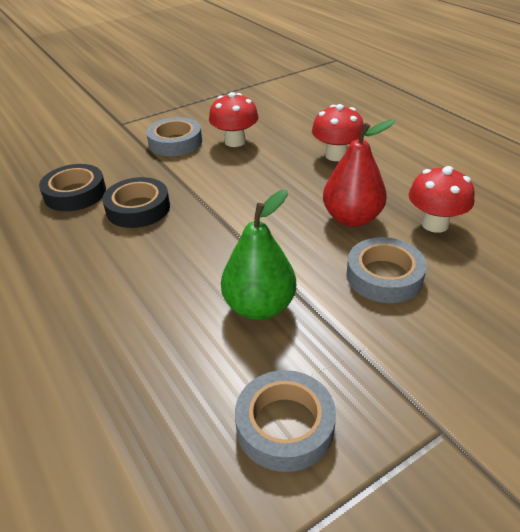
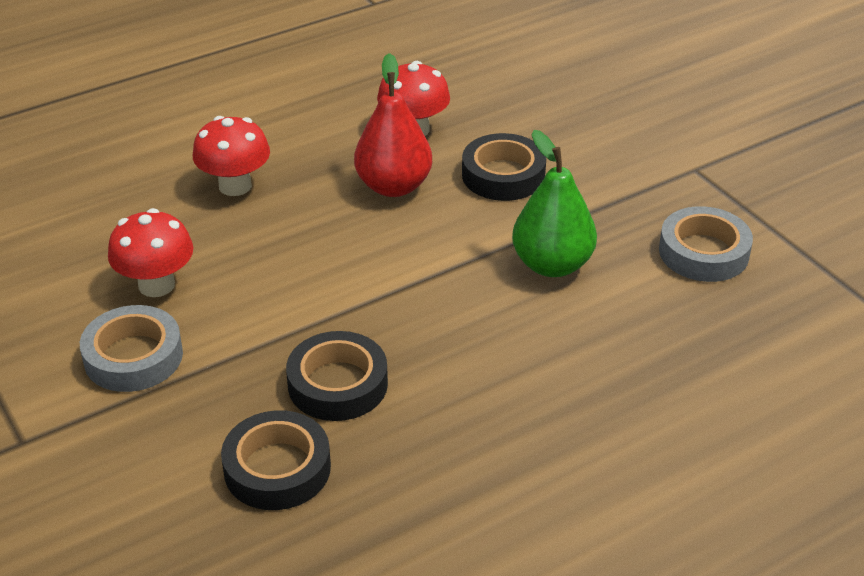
camera: 90 degrees left, 0 degrees up
grey tape [347,237,427,303] -> black tape [462,133,546,201]

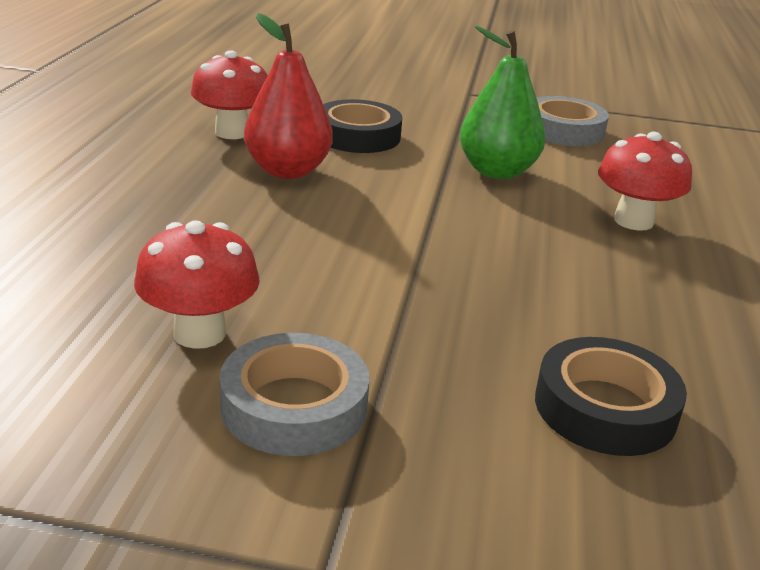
camera: 50 degrees left, 10 degrees down
red mushroom [193,116,270,196] -> red mushroom moved to [598,132,692,231]
black tape [286,331,388,421] -> none

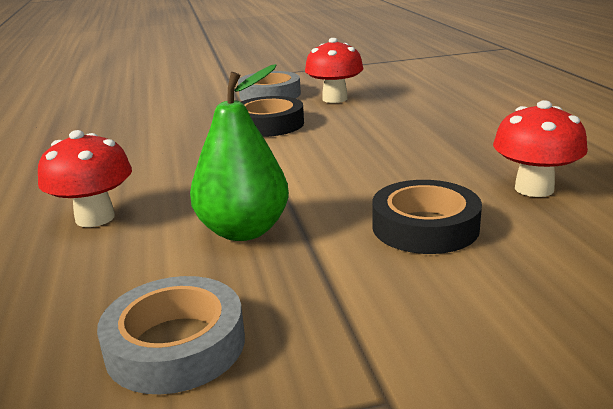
camera: 160 degrees right, 5 degrees down
red pear [244,13,333,179] -> none
black tape [535,337,687,456] -> black tape moved to [241,96,304,137]

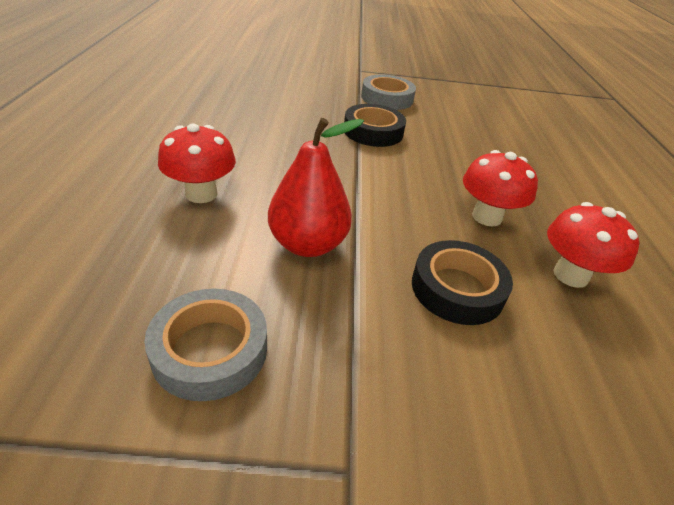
camera: 10 degrees right, 15 degrees up
green pear [190,64,289,241] -> red pear [268,118,364,257]
red mushroom [305,38,363,103] -> red mushroom moved to [463,150,538,227]

